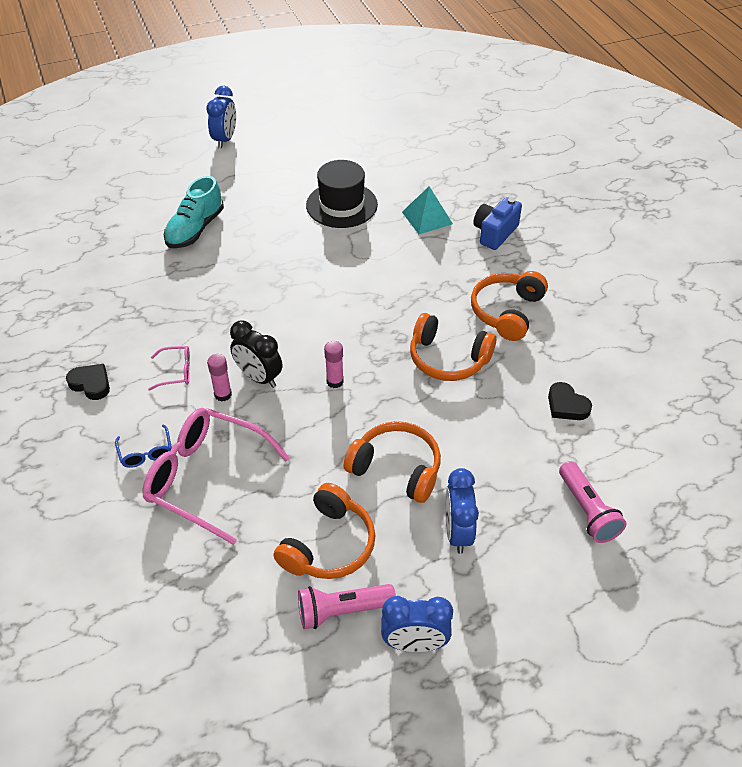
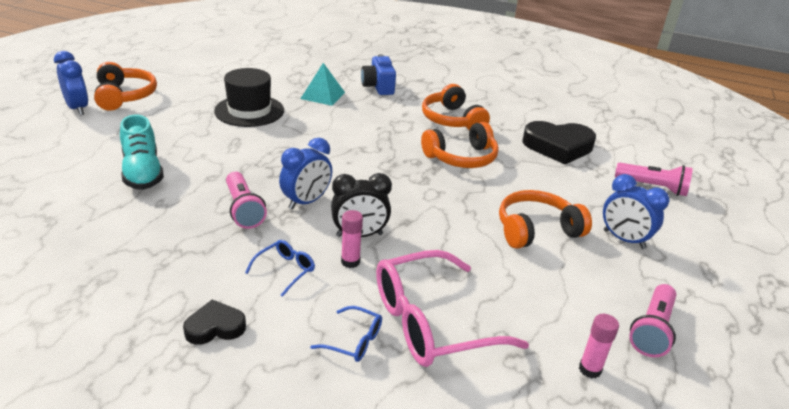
camera: 50 degrees left, 15 degrees down
pink glasses [148,346,190,391] -> blue glasses [245,240,315,297]
orange headphones [273,483,375,579] -> orange headphones moved to [94,62,157,111]
pink glue stick [324,341,344,388] -> pink glue stick moved to [579,314,619,378]
blue clock [381,596,453,652] -> blue clock moved to [279,138,332,210]
black heart [548,382,592,420] -> black heart [522,121,596,164], size x1.87
none -> pink flashlight [226,172,267,229]

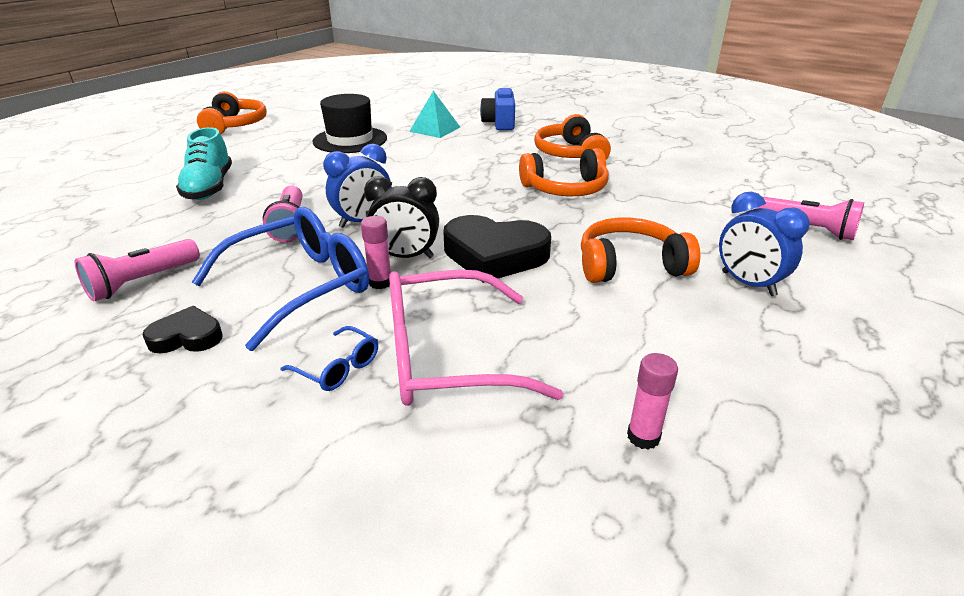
camera: 15 degrees right, 0 degrees up
blue clock [54,51,88,115] -> none
blue glasses [245,240,315,297] -> blue glasses [192,207,369,351], size x2.27
black heart [522,121,596,164] -> black heart moved to [443,215,551,283]
pink flashlight [629,284,676,357] -> pink flashlight moved to [74,239,200,301]

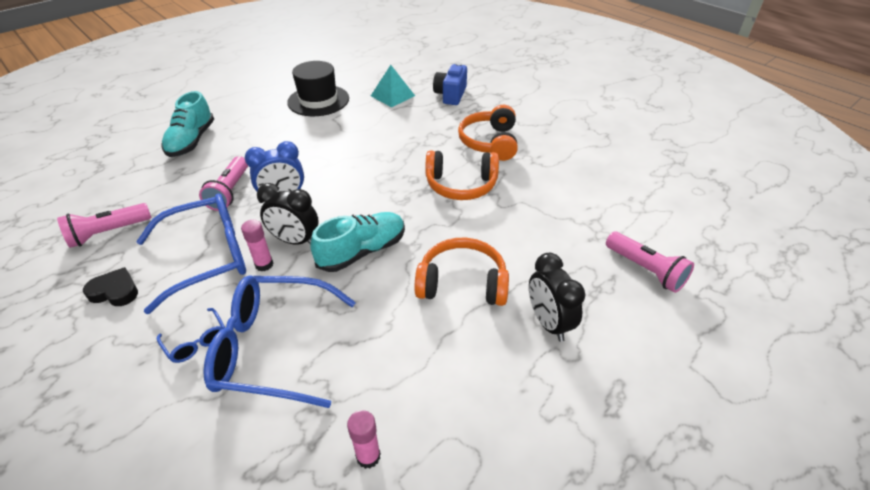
camera: 15 degrees right, 10 degrees up
orange headphones [197,91,267,134] -> none
pink glasses [389,270,564,406] -> blue glasses [203,275,356,408]
black heart [443,215,551,283] -> turquoise shoe [310,212,405,272]
blue clock [719,192,810,296] -> black clock [529,253,585,342]

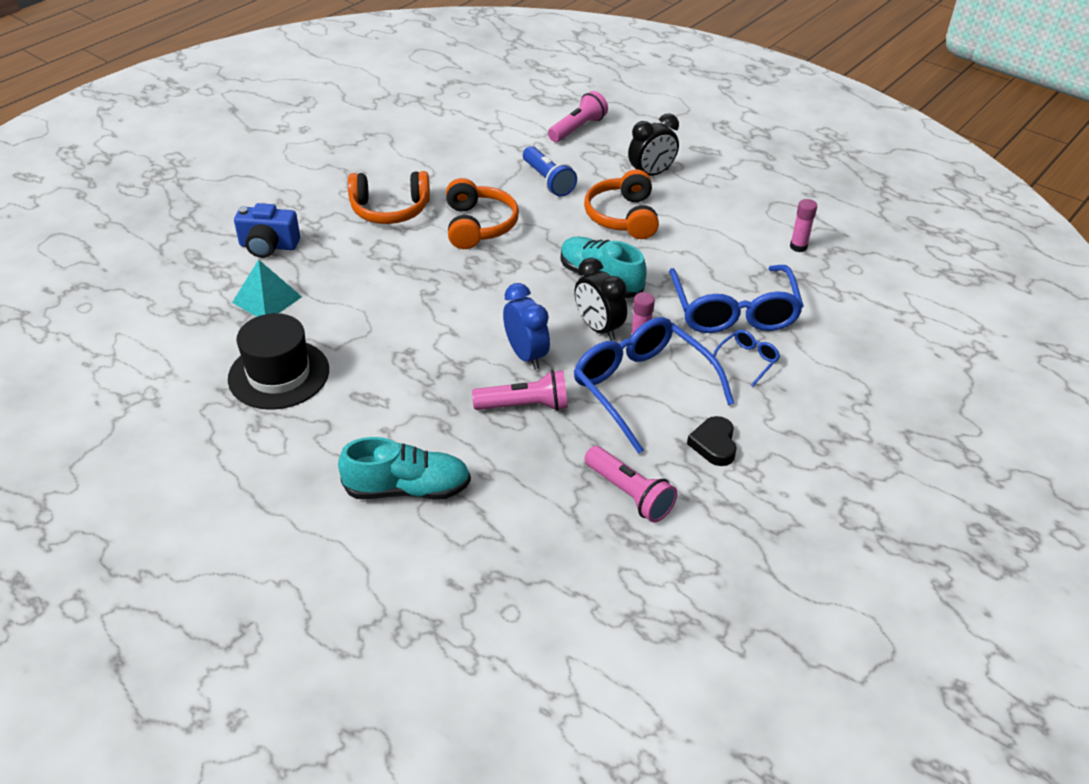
camera: 100 degrees left, 0 degrees up
black clock [257,183,319,245] -> black clock turned 135 degrees clockwise [575,258,627,341]
none -> blue flashlight [523,146,577,197]

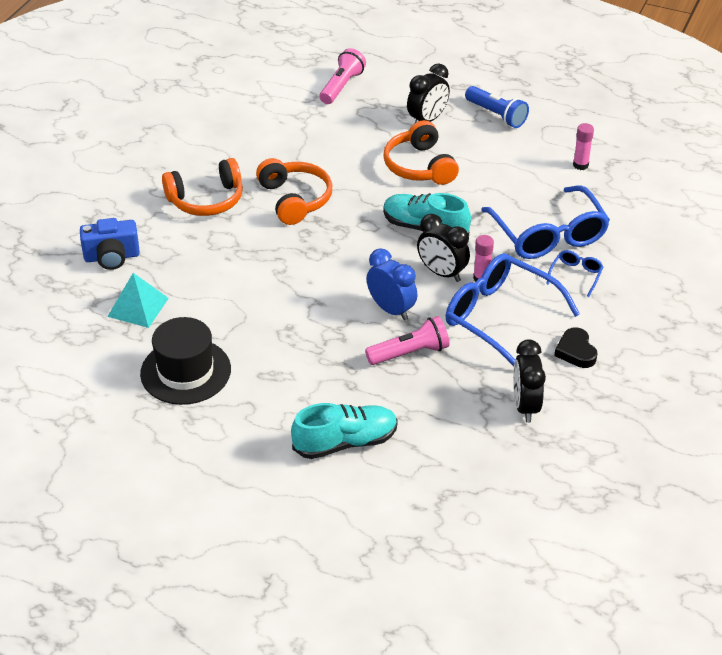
camera: 15 degrees left, 0 degrees up
blue flashlight [523,146,577,197] -> blue flashlight moved to [465,86,529,128]
pink flashlight [584,446,677,523] -> black clock [513,340,546,423]

